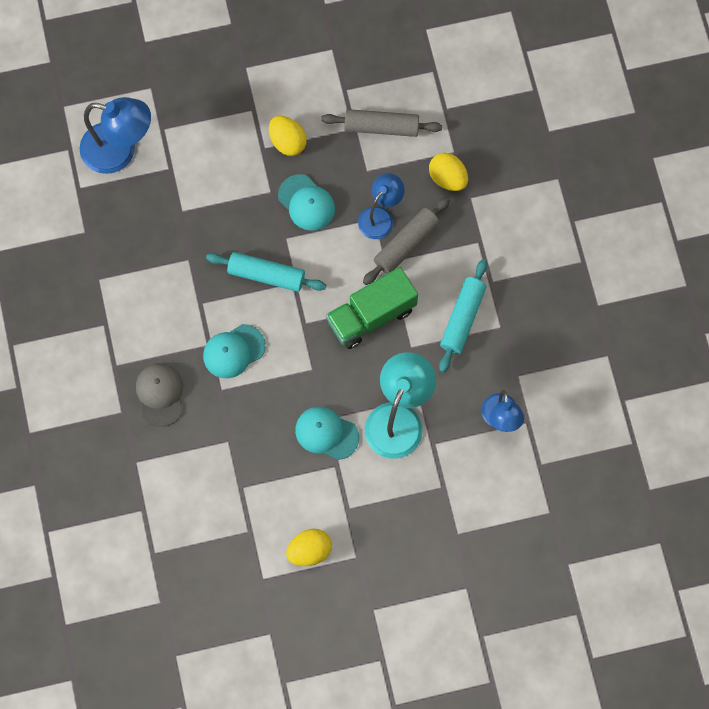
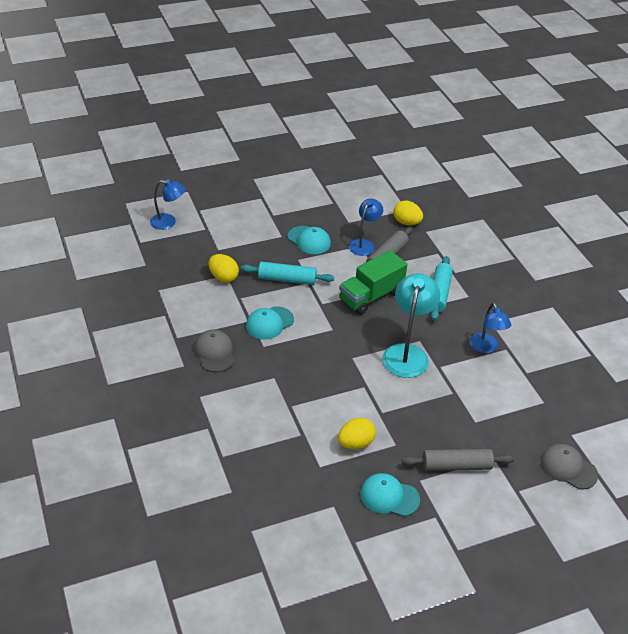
camera: 10 degrees left, 30 degrees down
blue lamp [79,97,151,174] -> blue lamp [150,179,185,230], size x0.63
yellow egg [269,116,307,156] -> yellow egg moved to [209,254,239,283]
turquoise cap [295,406,359,460] -> turquoise cap moved to [360,473,420,517]
grey rolling pin [321,109,442,137] -> grey rolling pin moved to [402,449,514,471]
none -> grey cap [541,444,598,490]

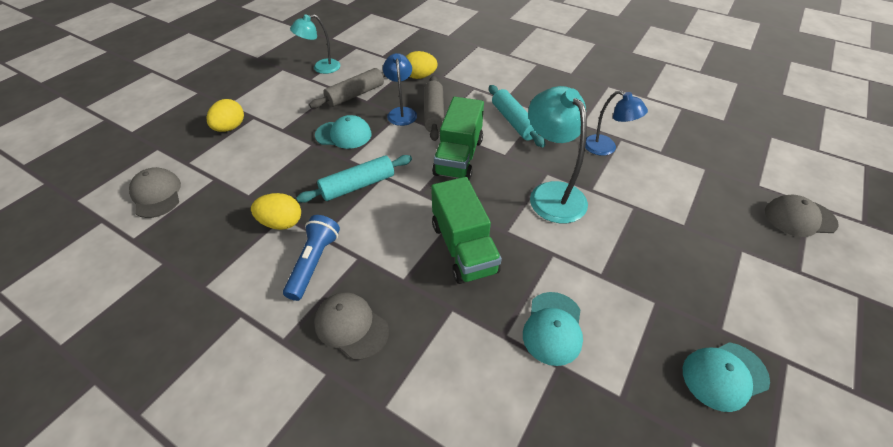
camera: 35 degrees left, 5 degrees up
blue lamp [150,179,185,230] -> grey cap [129,167,181,218]
turquoise cap [246,306,294,340] -> turquoise cap moved to [523,292,583,366]
yellow egg [338,418,376,449] -> yellow egg moved to [206,99,244,132]
grey rolling pin [402,449,514,471] -> grey rolling pin moved to [309,68,386,108]
none -> blue flashlight [283,215,340,301]
none -> turquoise lamp [290,14,340,74]
none -> green truck [431,177,502,284]

